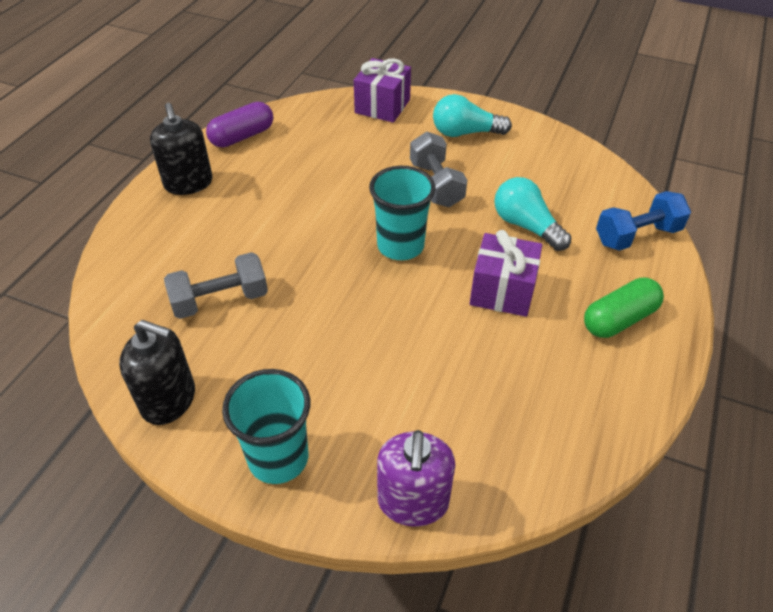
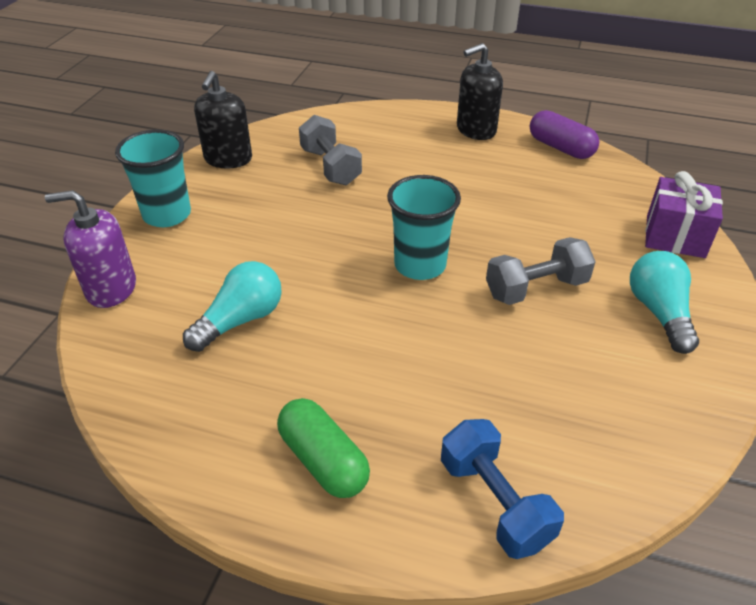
camera: 85 degrees right, 5 degrees down
purple gift [470,230,542,317] -> none
turquoise light bulb [494,177,571,251] -> turquoise light bulb moved to [183,261,282,352]

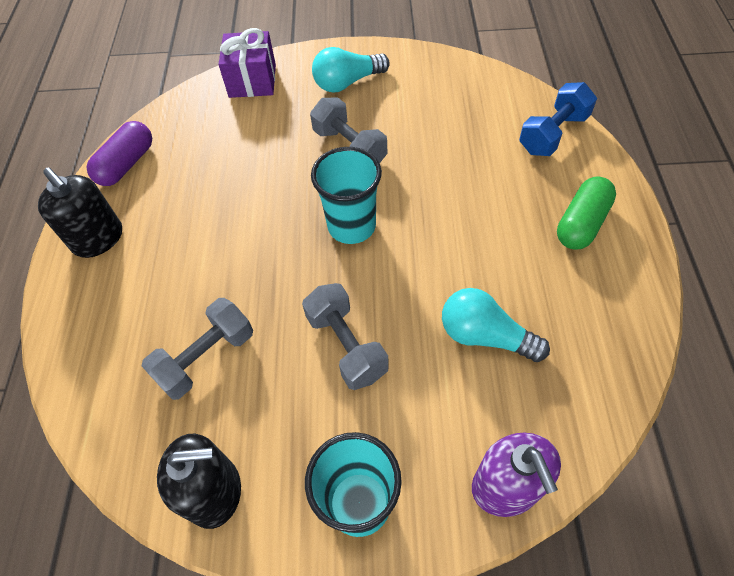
camera: 105 degrees left, 15 degrees up
none -> grey dumbbell [302,283,389,390]

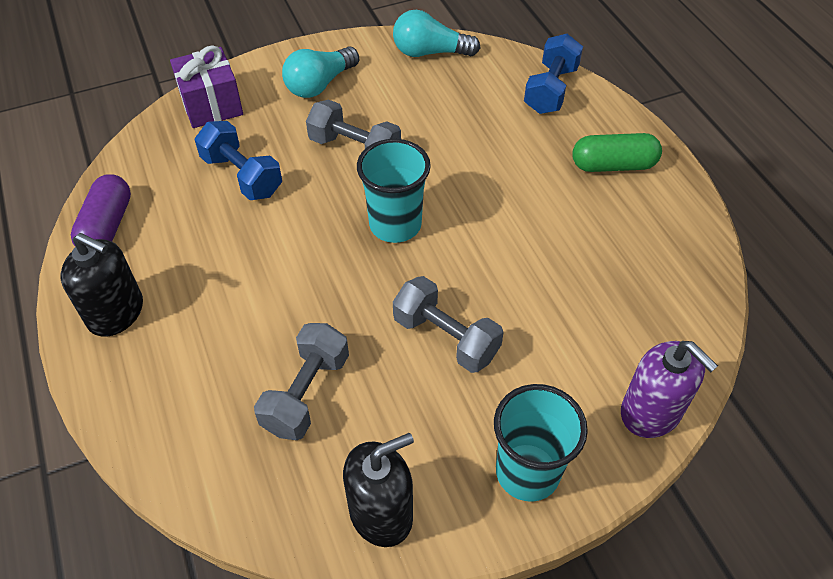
camera: 25 degrees left, 5 degrees down
turquoise light bulb [442,288,550,362] -> turquoise light bulb moved to [393,10,480,57]
green capsule [557,177,616,249] -> green capsule turned 75 degrees clockwise [572,133,662,172]
none -> blue dumbbell [195,121,282,200]

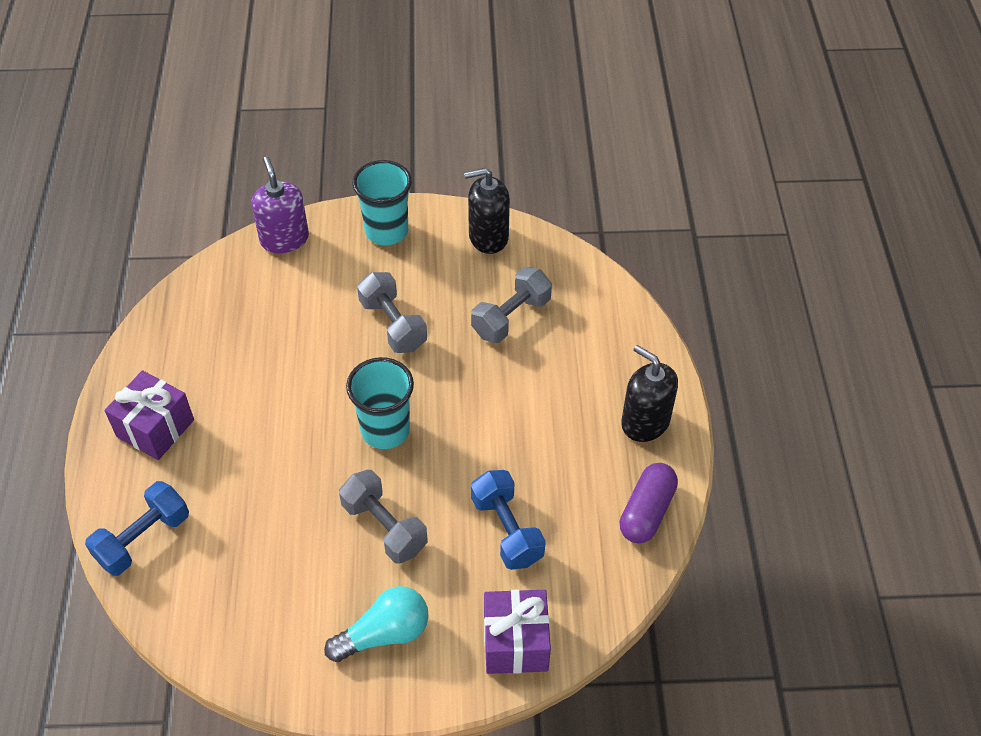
camera: 160 degrees left, 0 degrees up
turquoise light bulb [393,10,480,57] -> none
green capsule [572,133,662,172] -> purple gift [105,370,194,460]

